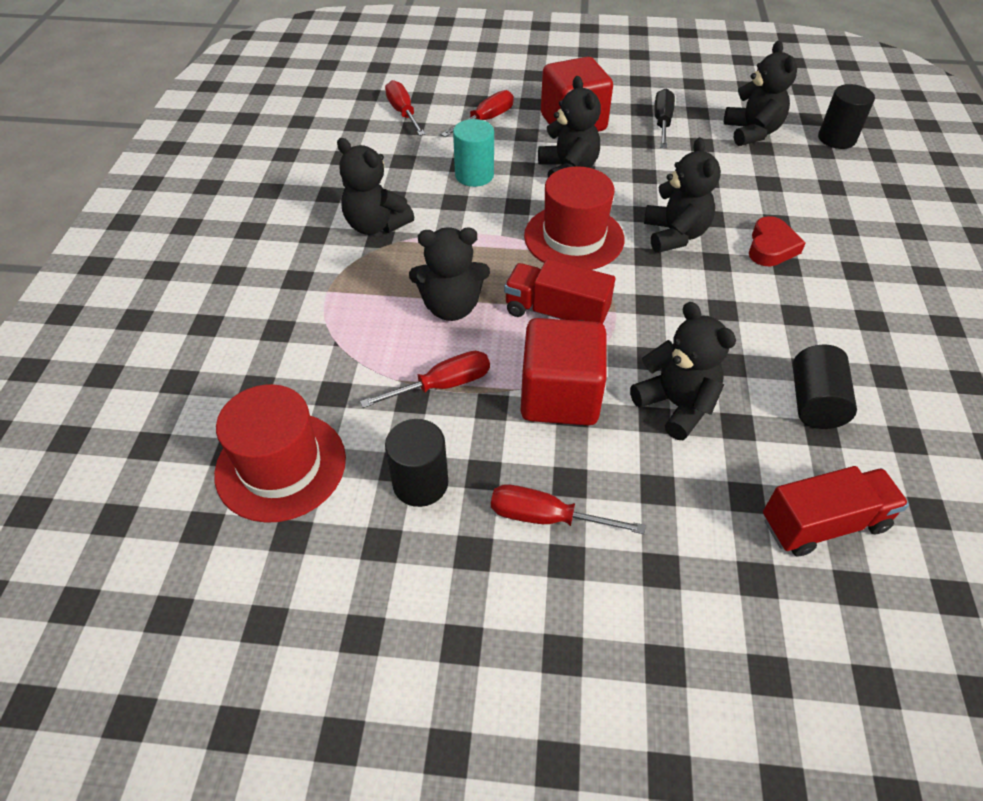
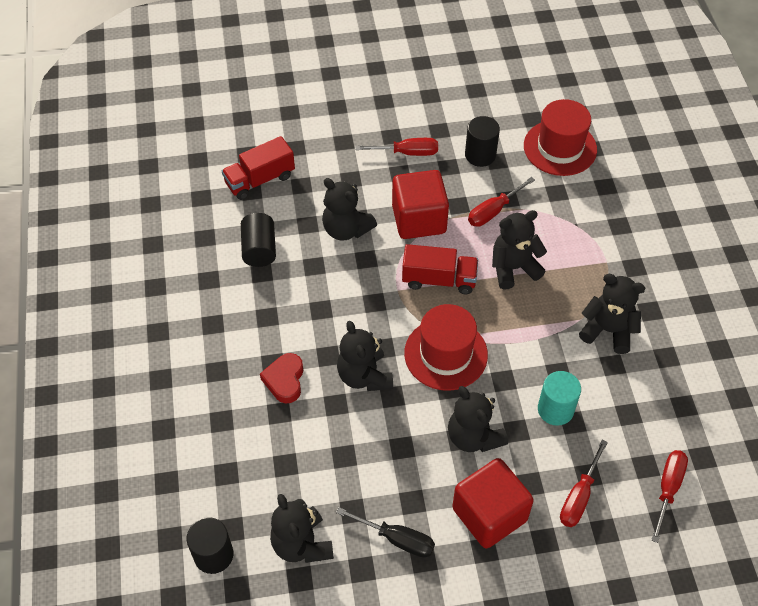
camera: 165 degrees right, 5 degrees up
red screwdriver [385,80,425,136] -> red screwdriver turned 120 degrees counterclockwise [651,450,688,543]
black screwdriver [654,88,675,148] -> black screwdriver turned 60 degrees counterclockwise [336,507,435,558]

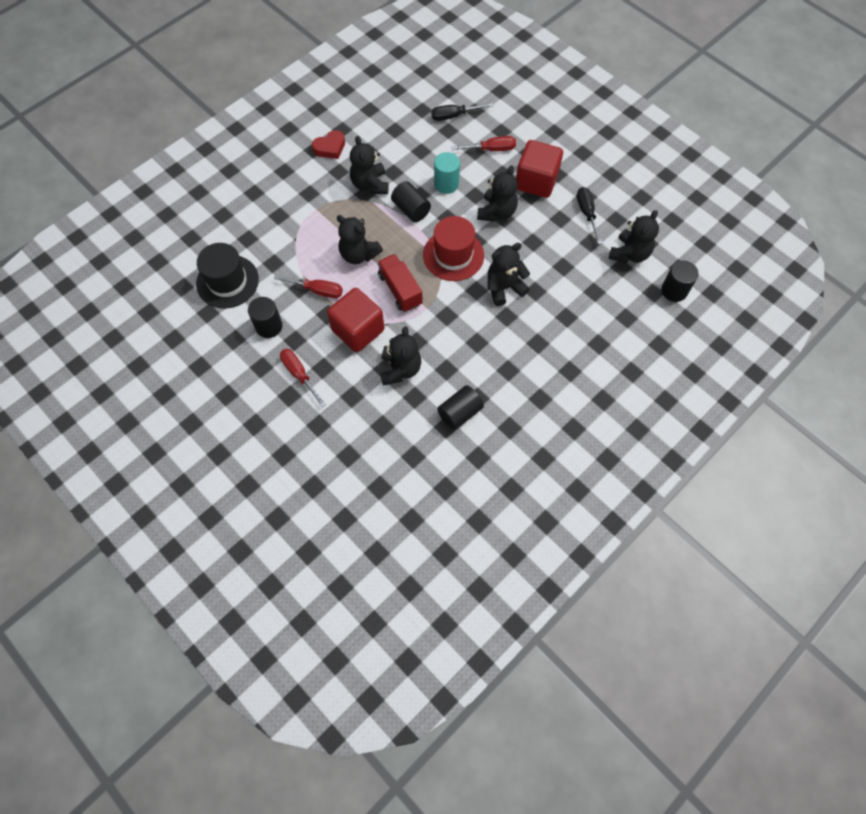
camera: 125 degrees left, 10 degrees up
red truck [222,136,295,200] -> none
red heart [260,353,303,403] -> red heart moved to [312,130,345,159]
black teddy bear [337,321,393,391] -> black teddy bear turned 150 degrees counterclockwise [488,243,530,306]
red hat [524,99,597,176] -> black hat [196,243,259,308]
red screwdriver [651,450,688,543] -> black screwdriver [431,103,493,121]
none -> black cylinder [391,181,431,222]

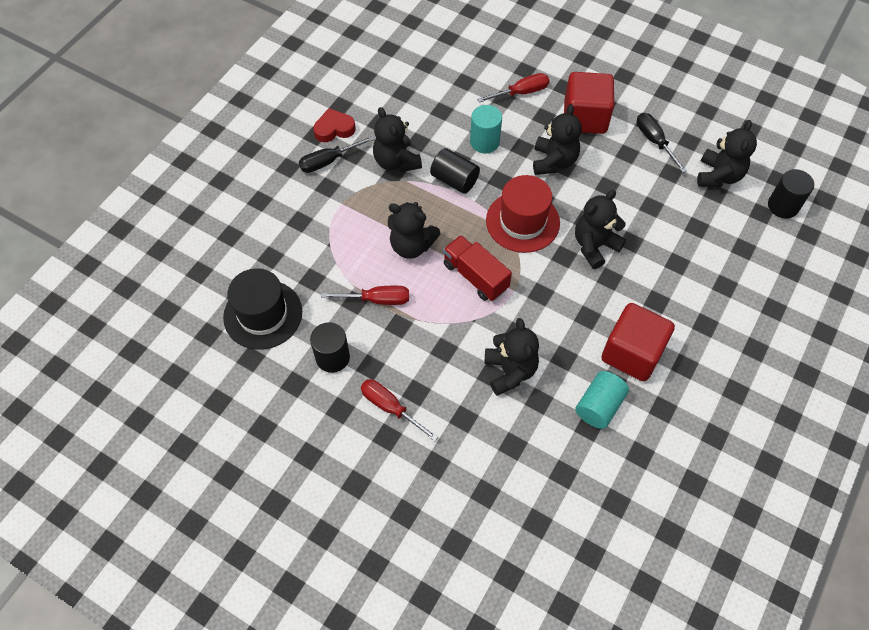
camera: 15 degrees left, 5 degrees down
red heart [312,130,345,159] -> red heart turned 150 degrees counterclockwise [313,108,356,142]
red cube [327,288,384,352] -> red cube moved to [601,303,675,381]
black screwdriver [431,103,493,121] -> black screwdriver moved to [299,136,374,173]
black cylinder [437,385,484,430] -> turquoise cylinder [575,371,629,429]

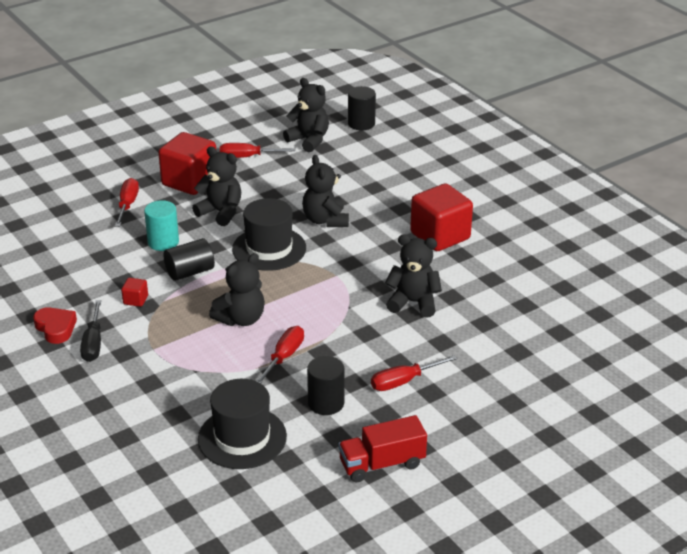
camera: 65 degrees left, 25 degrees down
red heart [313,108,356,142] -> red heart turned 135 degrees clockwise [33,307,77,344]
black teddy bear [373,107,422,172] -> red cube [121,278,148,307]
red truck [443,235,512,301] -> red truck moved to [338,415,427,482]
red hat [486,175,560,253] -> black hat [232,198,306,271]
turquoise cylinder [575,371,629,429] -> none
black screwdriver [637,113,687,173] -> red screwdriver [220,143,295,158]

